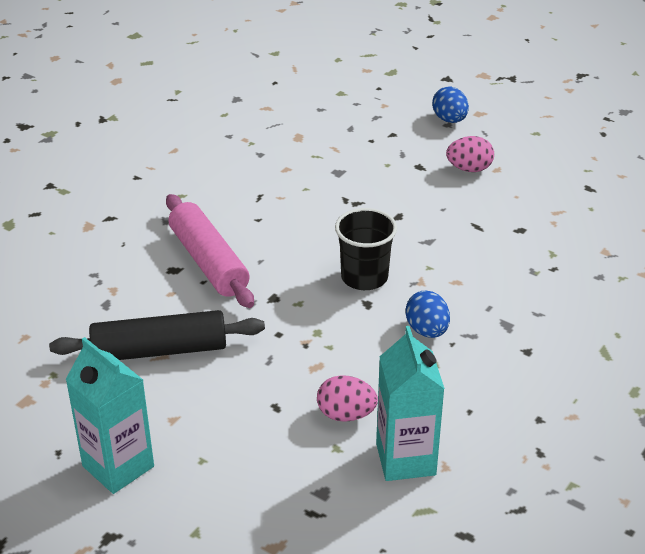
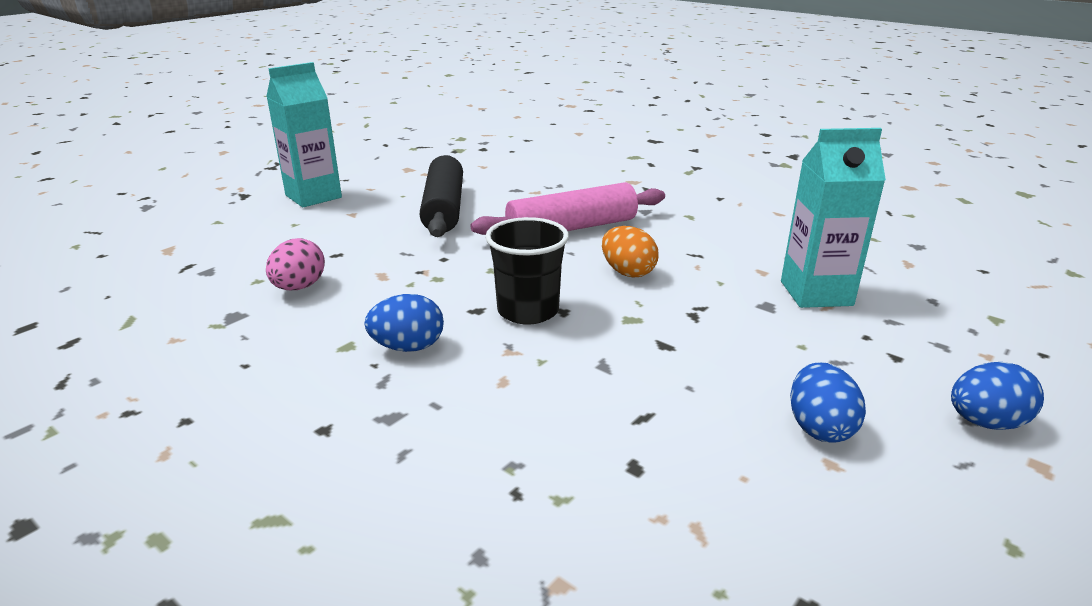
camera: 95 degrees right, 10 degrees down
turquoise carton [376,326,445,481] -> turquoise carton moved to [781,128,886,308]
pink egg [446,136,494,172] -> blue egg [790,362,866,443]
none -> orange egg [602,226,658,277]

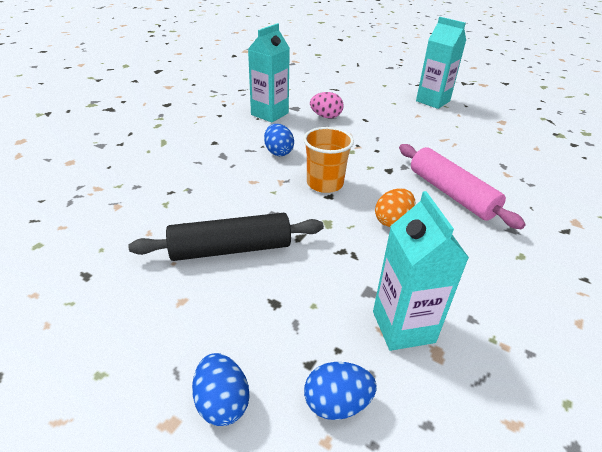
camera: 80 degrees right, 10 degrees up
black rolling pin [420,155,463,237] -> black rolling pin moved to [128,213,324,261]
black cup [485,217,569,324] -> orange cup [303,127,354,193]
blue egg [790,362,866,443] -> blue egg moved to [304,362,377,420]
none -> turquoise carton [248,23,290,123]

